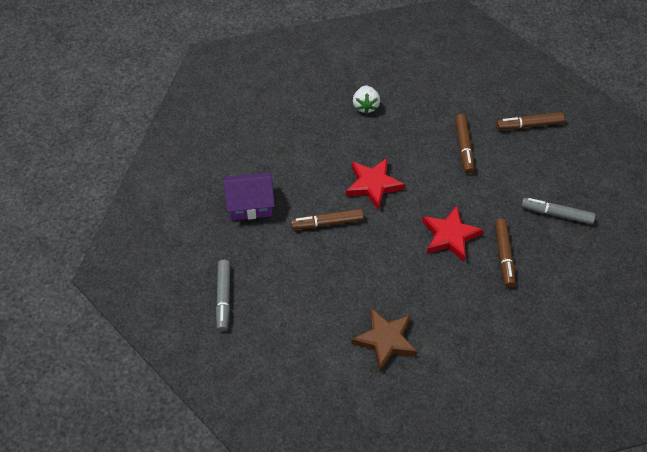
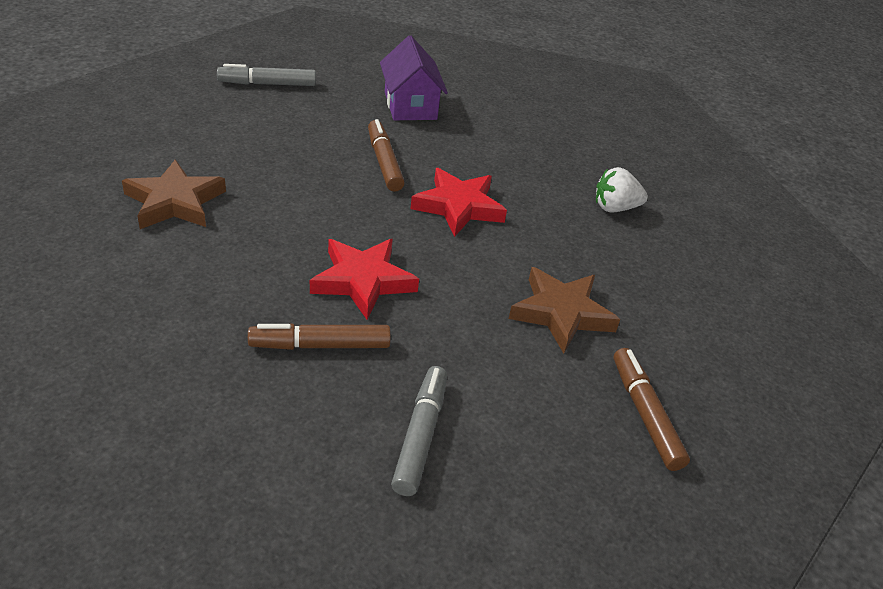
camera: 80 degrees right, 15 degrees down
brown marker [455,114,474,173] -> brown star [509,267,620,354]

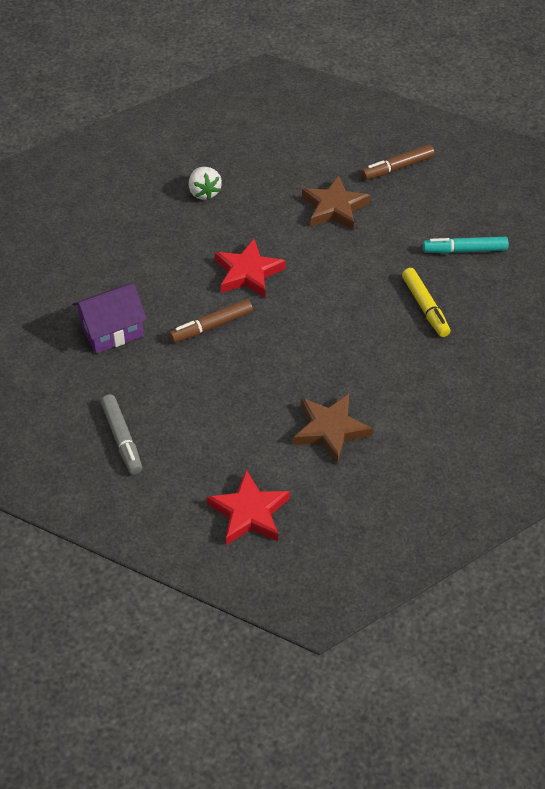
camera: 100 degrees left, 10 degrees up
brown marker [248,323,391,350] -> yellow marker [402,268,451,337]
red star [310,239,419,320] -> red star moved to [207,470,290,545]
grey marker [391,366,447,496] -> turquoise marker [423,237,509,254]

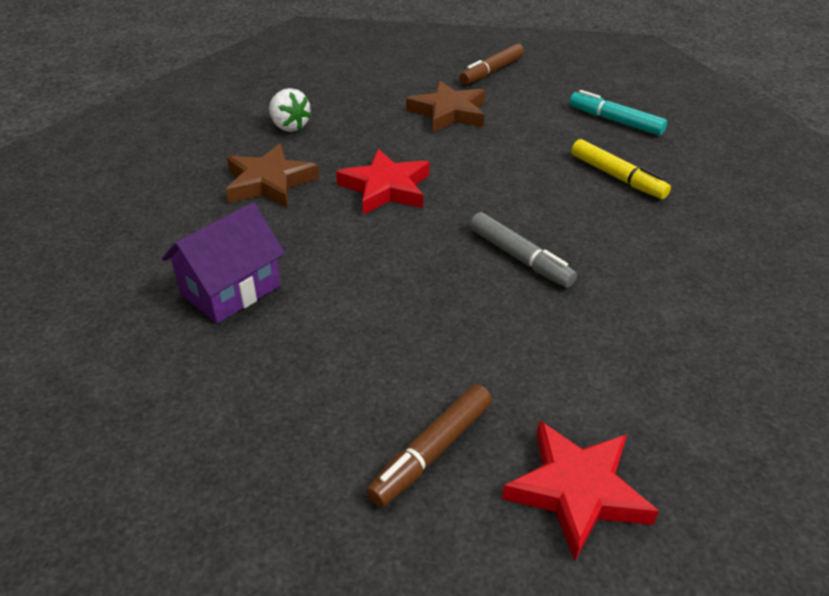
camera: 20 degrees left, 10 degrees down
grey marker [101,394,142,475] -> grey marker moved to [470,212,577,288]
brown marker [169,299,253,343] -> brown marker moved to [366,384,492,507]
brown star [293,394,373,464] -> brown star moved to [226,144,319,208]
turquoise marker [423,237,509,254] -> turquoise marker turned 60 degrees clockwise [570,90,667,136]

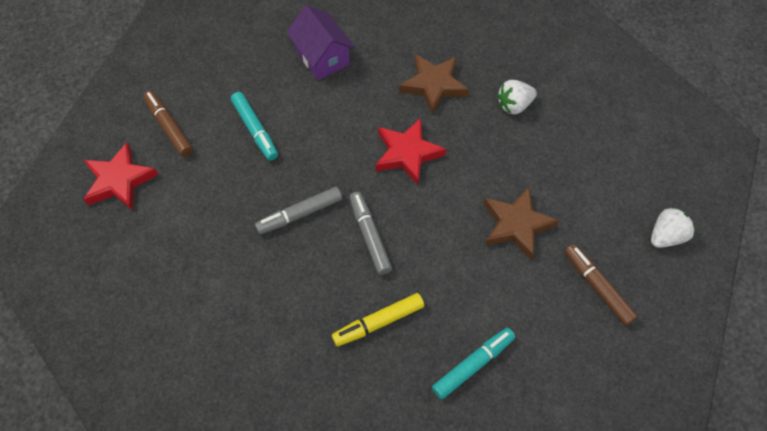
camera: 105 degrees right, 20 degrees up
none -> turquoise marker [231,92,278,161]
none -> grey marker [350,192,392,275]
none -> white strawberry [651,207,695,248]

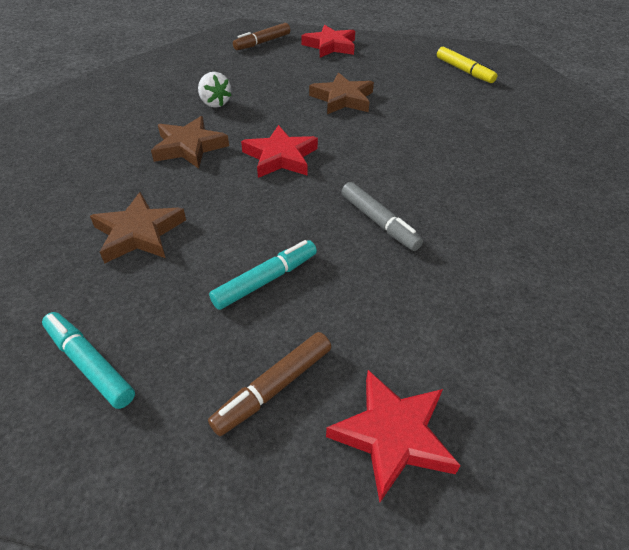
camera: 100 degrees left, 15 degrees down
purple house [287,5,355,80] -> brown star [90,192,186,264]
yellow marker [332,293,424,347] -> yellow marker moved to [437,47,498,83]
grey marker [350,192,392,275] -> none
turquoise marker [432,328,515,400] -> turquoise marker moved to [42,312,135,409]
brown marker [565,244,638,326] -> brown marker moved to [233,23,290,50]
white strawberry [651,207,695,248] -> red star [302,25,355,58]

